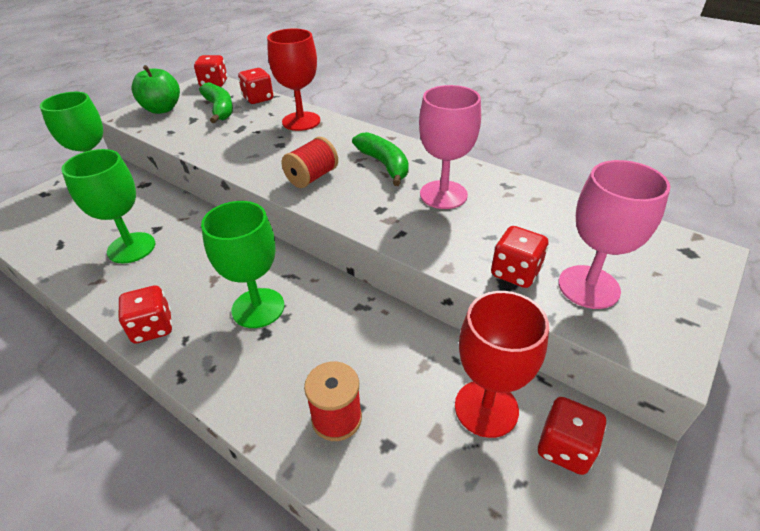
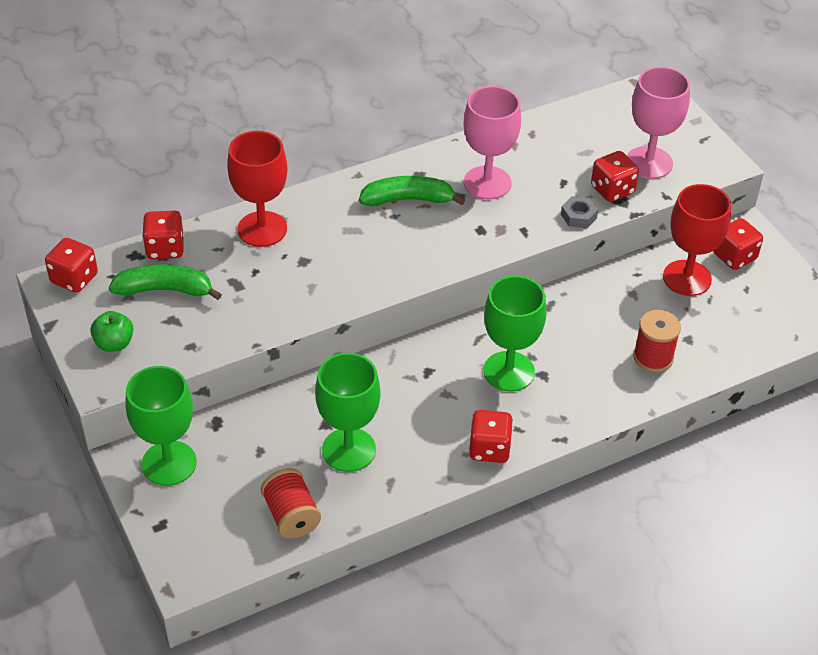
camera: 65 degrees left, 5 degrees up
green apple [132,65,180,114] -> green apple [90,311,134,352], size x0.65
red spool [282,137,338,188] -> red spool moved to [261,468,321,538]
none -> grey nut [561,196,598,228]

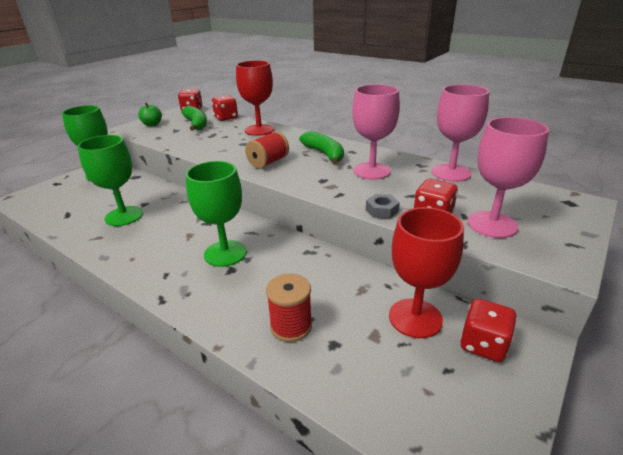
camera: 65 degrees right, 15 degrees down
red spool [261,468,321,538] -> red spool moved to [245,131,289,169]
red dice [469,410,513,463] -> none
none -> pink goblet [432,84,489,182]

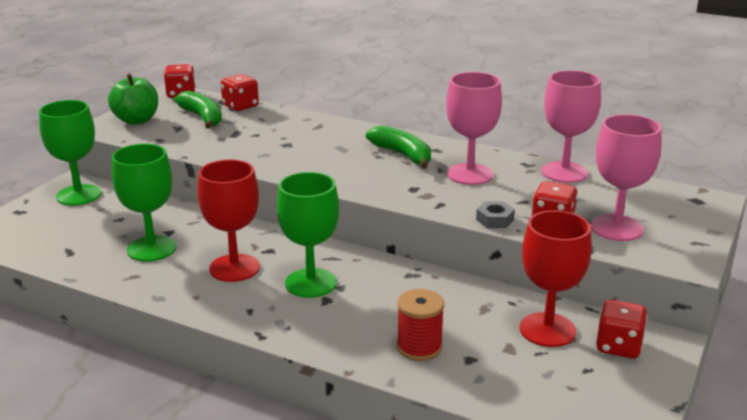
camera: 10 degrees left, 5 degrees down
green apple [138,103,162,127] -> green apple [108,74,158,125], size x1.53
red goblet [236,61,274,136] -> red goblet moved to [197,160,260,282]
red spool [245,131,289,169] -> none

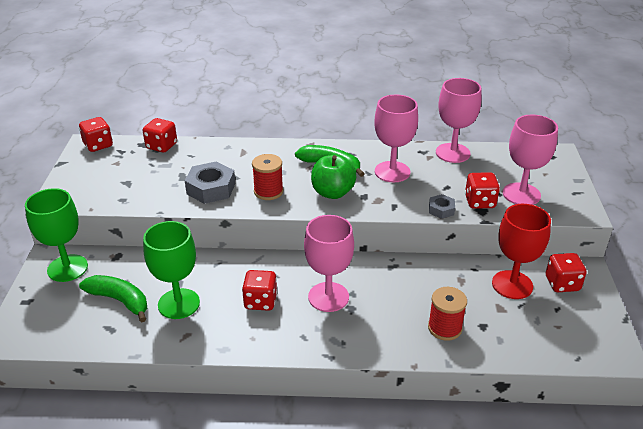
camera: 25 degrees left, 10 degrees up
green apple [108,74,158,125] -> green apple moved to [311,155,356,199]
green banana [174,91,222,129] -> green banana moved to [79,275,147,322]
red goblet [197,160,260,282] -> red dice [242,270,277,311]
green goblet [277,172,339,298] -> pink goblet [304,215,354,312]
none -> grey nut [185,161,235,204]
none -> red spool [252,154,283,200]

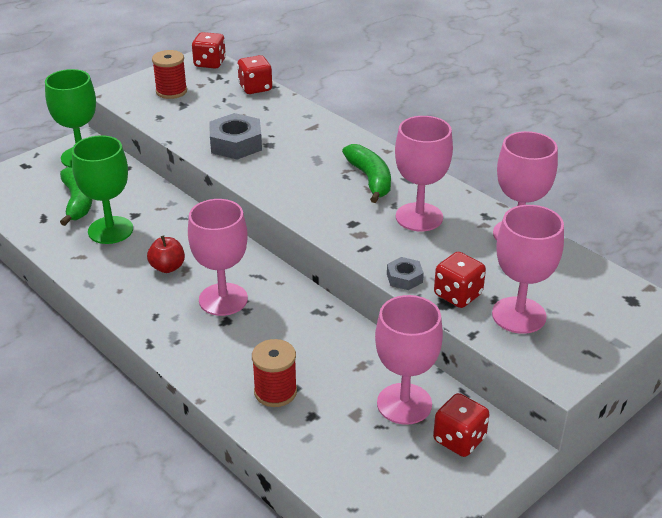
camera: 45 degrees right, 0 degrees up
red dice [242,270,277,311] -> red apple [147,236,185,273]
red spool [252,154,283,200] -> red spool moved to [152,50,187,99]
green apple [311,155,356,199] -> none
red goblet [492,204,551,299] -> pink goblet [375,295,443,425]

